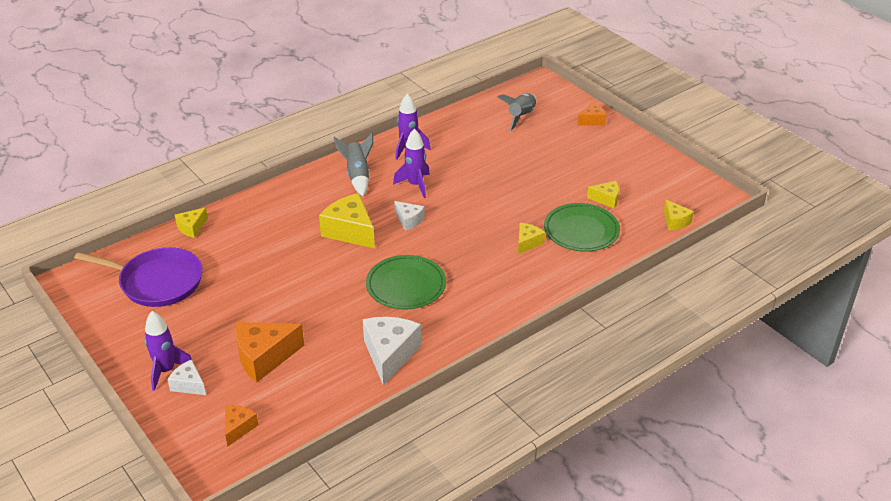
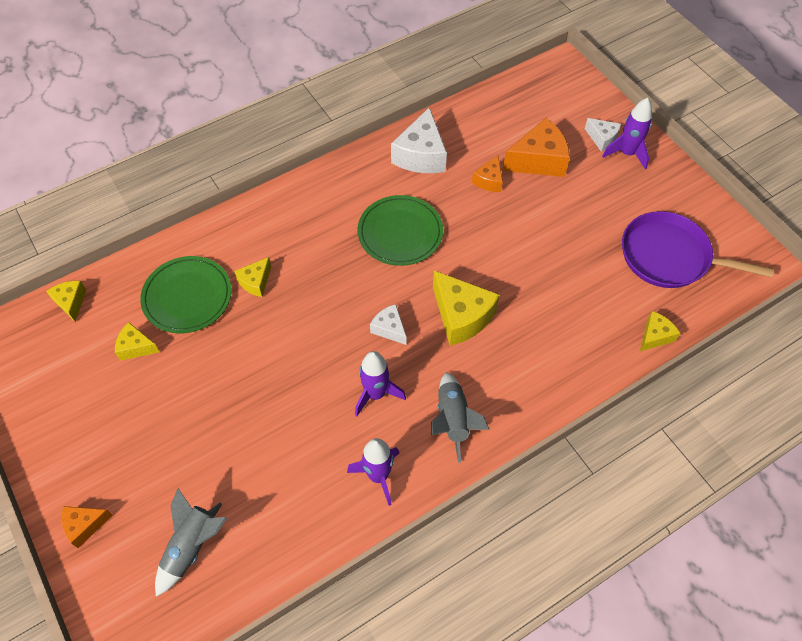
camera: 175 degrees left, 20 degrees up
orange cheese [225,405,259,446] -> orange cheese moved to [472,155,503,192]

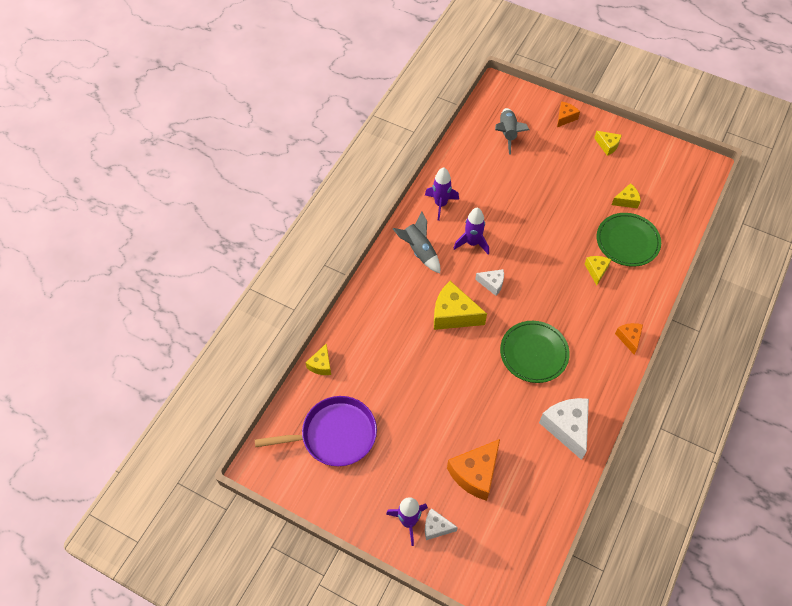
camera: 150 degrees right, 0 degrees up
yellow cheese [46,281,86,322] -> yellow cheese moved to [594,131,622,156]
orange cheese [472,155,503,192] -> orange cheese moved to [615,323,643,354]

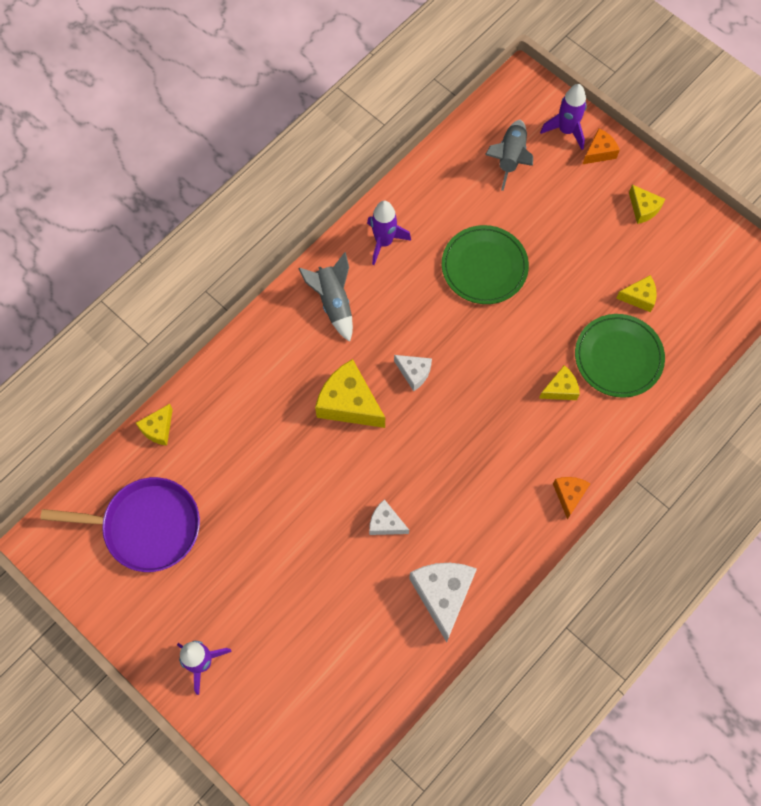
camera: 15 degrees right, 10 degrees up
white cheese [425,508,458,540] -> white cheese moved to [369,499,409,535]
orange cheese [447,439,500,501] -> none
purple rocket [453,207,489,255] -> purple rocket moved to [540,84,587,150]
green plate [500,321,570,383] -> green plate moved to [442,225,529,304]
yellow cheese [585,256,611,285] -> yellow cheese turned 45 degrees clockwise [539,365,580,400]

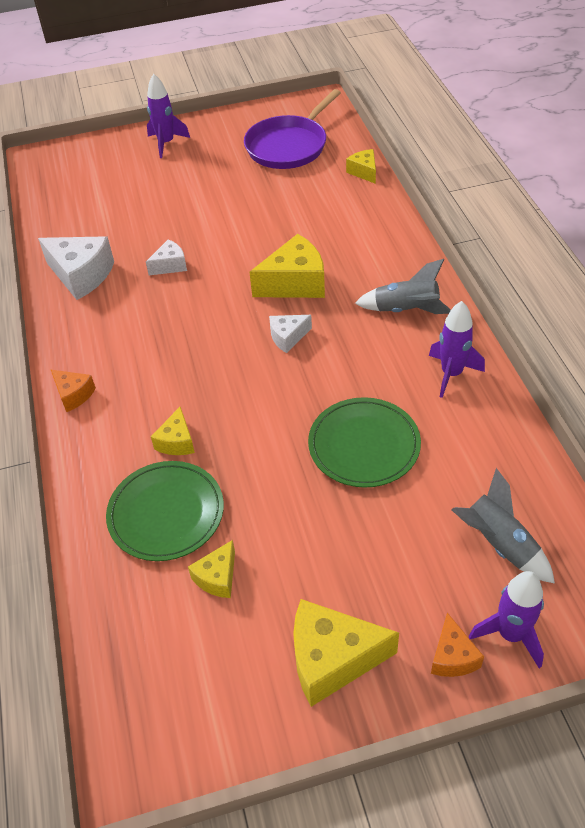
camera: 125 degrees right, 20 degrees down
yellow cheese [629,185,665,224] -> yellow cheese [293,599,399,707], size x1.82

